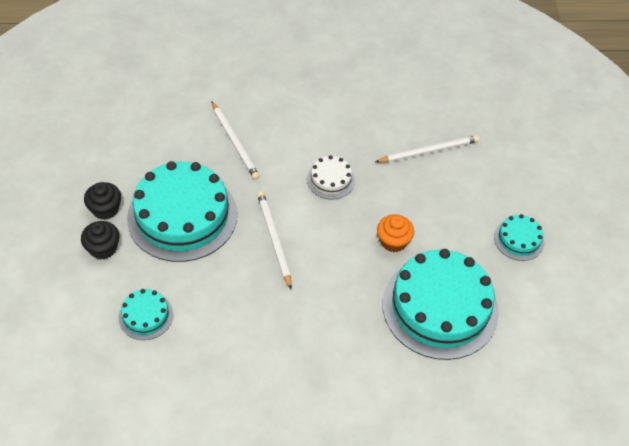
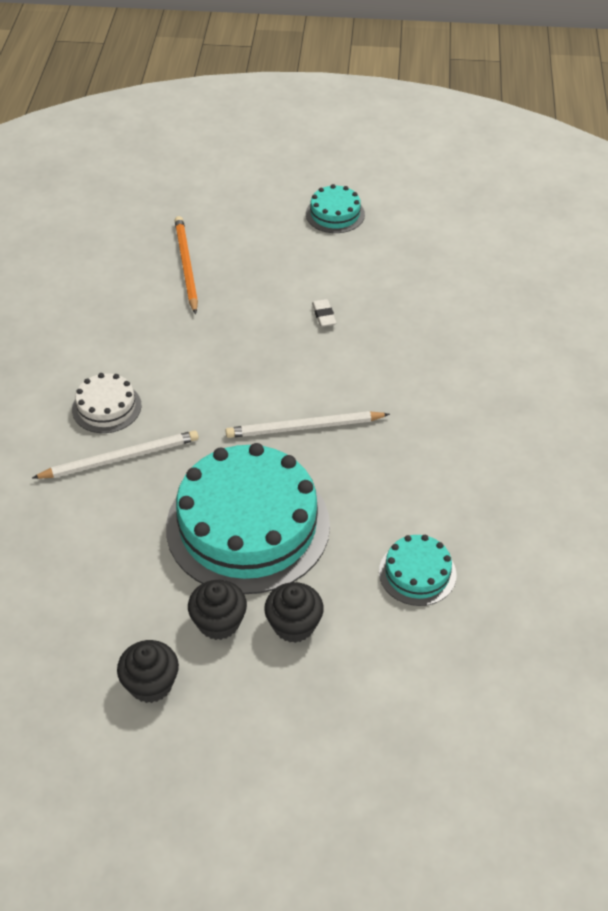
camera: 80 degrees left, 5 degrees down
white cake [307,155,355,199] -> white cake moved to [72,373,141,433]
white pencil [375,135,479,162] -> orange pencil [175,216,198,314]
orange cupcake [377,214,414,252] -> white eraser [312,299,336,327]
turquoise cake [383,249,499,360] -> none
none -> black cupcake [117,640,179,703]

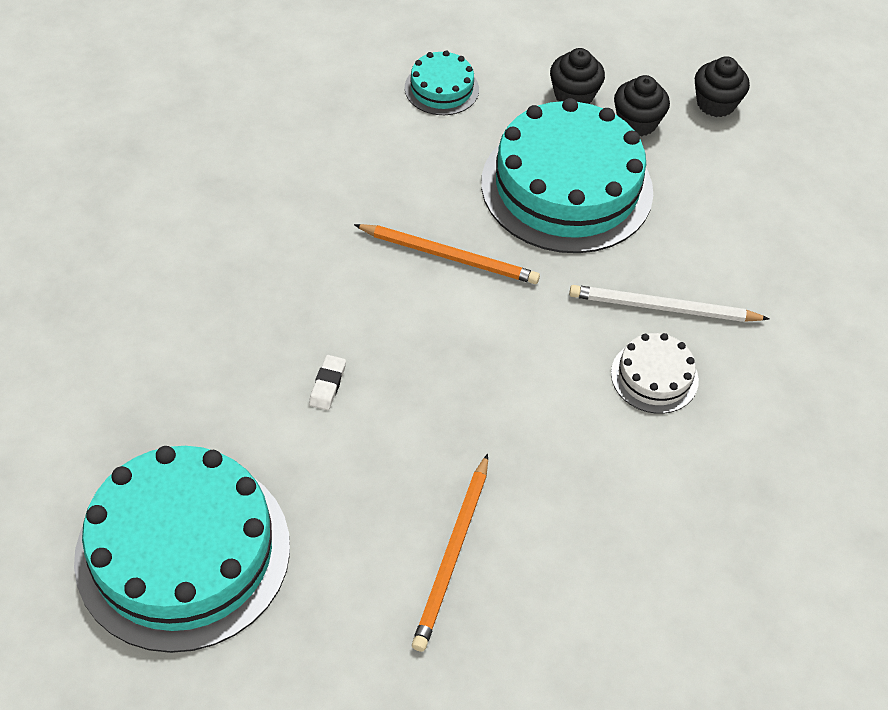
camera: 155 degrees left, 5 degrees up
white pencil [225,411,390,438] -> orange pencil [354,224,540,284]
turquoise cake [306,184,365,233] -> turquoise cake [74,446,290,653], size x2.18

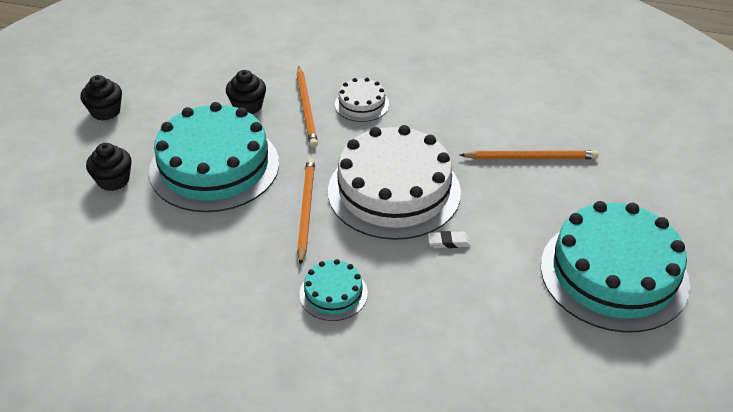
camera: 105 degrees left, 10 degrees down
turquoise cake [405,50,479,115] -> turquoise cake moved to [299,259,368,321]
white pencil [569,285,769,322] -> orange pencil [297,66,318,148]
black cupcake [614,75,670,136] -> black cupcake moved to [226,70,266,114]
none -> white cake [328,125,461,240]

